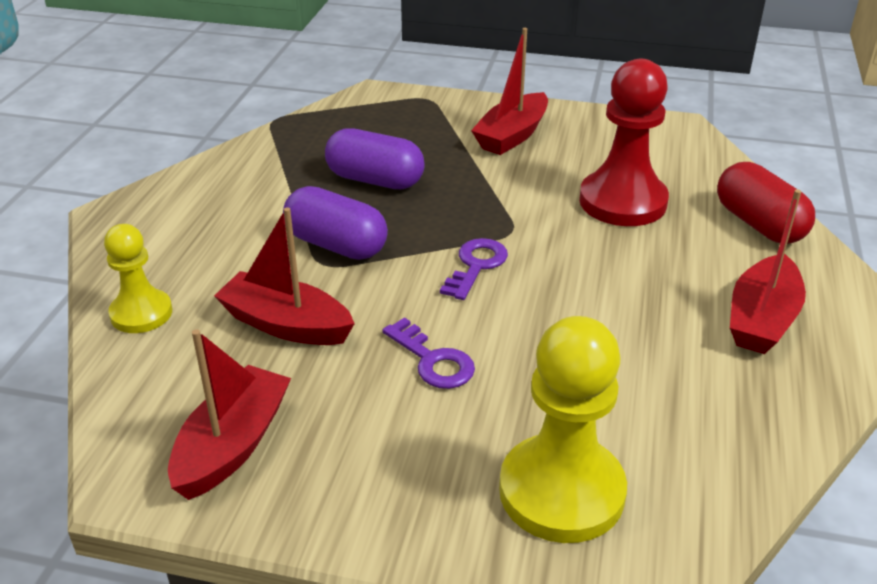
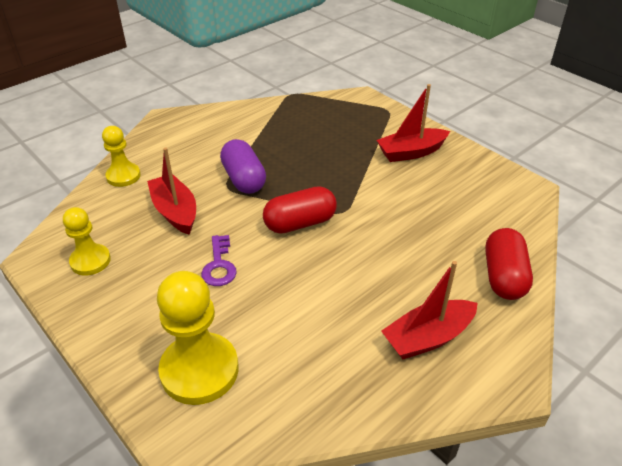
camera: 35 degrees right, 5 degrees up
red boat [168,329,291,500] -> yellow pawn [63,207,111,276]
purple capsule [325,128,425,189] -> none
purple key [440,238,508,300] -> red capsule [263,186,337,234]
red pawn [579,59,669,226] -> none

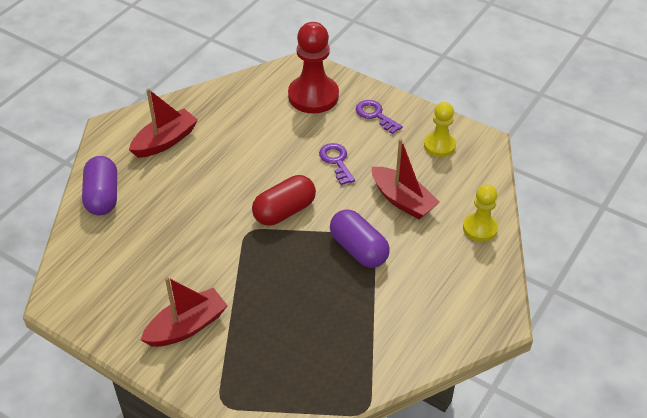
camera: 165 degrees right, 5 degrees up
yellow pawn [157,271,238,405] -> red pawn [288,22,339,114]
red capsule [485,228,533,300] -> purple capsule [82,156,117,215]
none -> purple key [356,100,403,134]

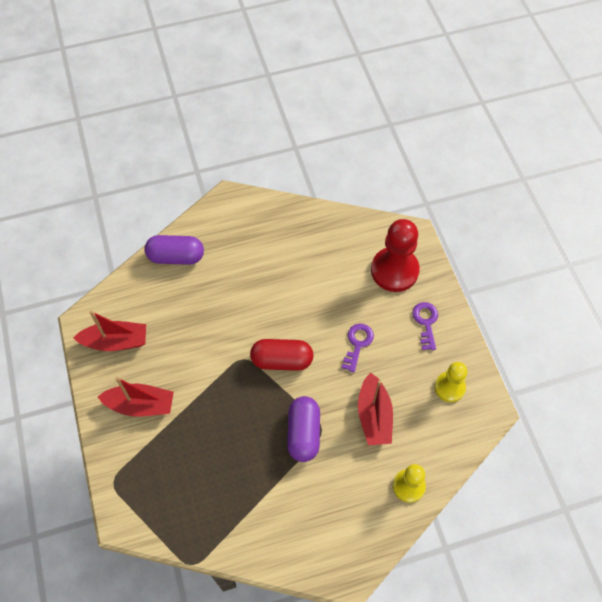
camera: 40 degrees right, 15 degrees up
purple capsule [82,156,117,215] -> purple capsule turned 60 degrees clockwise [145,235,204,265]
red boat [129,88,198,158] -> red boat moved to [73,310,146,351]

